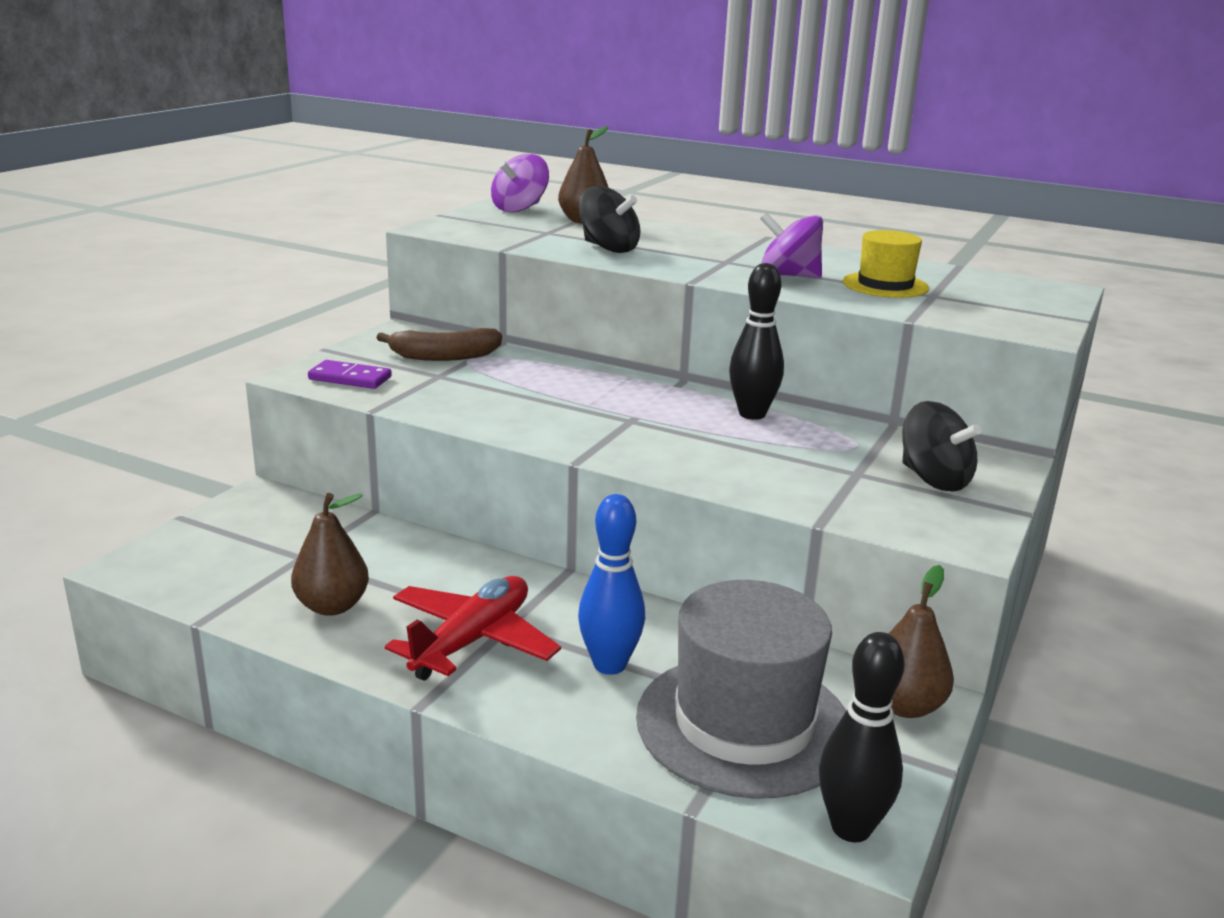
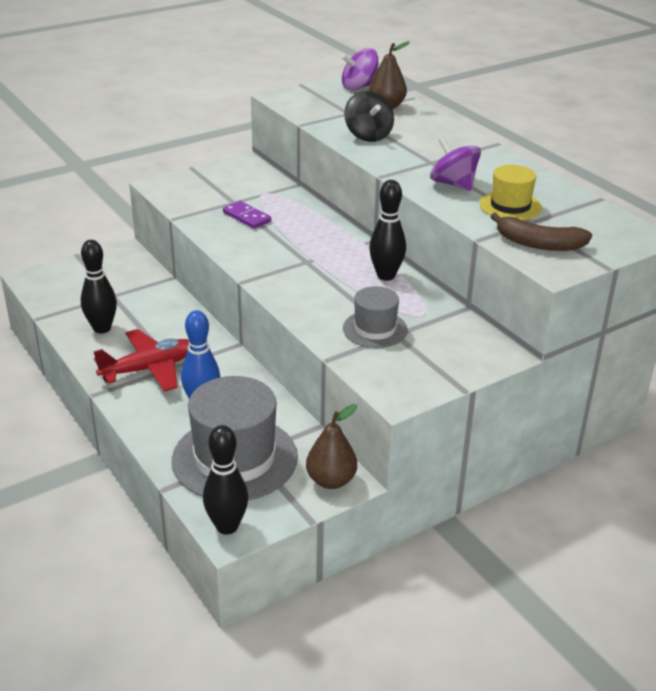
camera: 30 degrees right, 10 degrees up
brown pear [291,493,369,616] -> black bowling pin [81,240,117,334]
purple domino [308,360,392,389] -> purple domino moved to [223,201,271,229]
brown banana [376,328,502,361] -> brown banana moved to [490,213,592,251]
black spinning top [902,401,981,492] -> none
none -> grey hat [343,286,408,348]

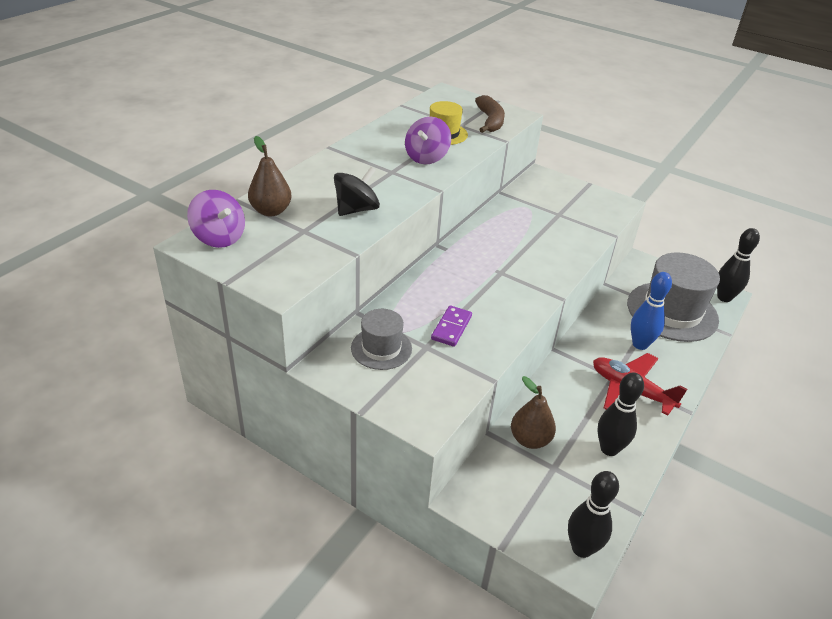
camera: 115 degrees left, 5 degrees up
brown pear [306,404,357,489] -> brown pear moved to [511,376,556,449]
grey hat [343,286,408,348] -> grey hat moved to [351,309,412,370]
black bowling pin [369,180,406,281] -> black bowling pin moved to [568,471,619,558]

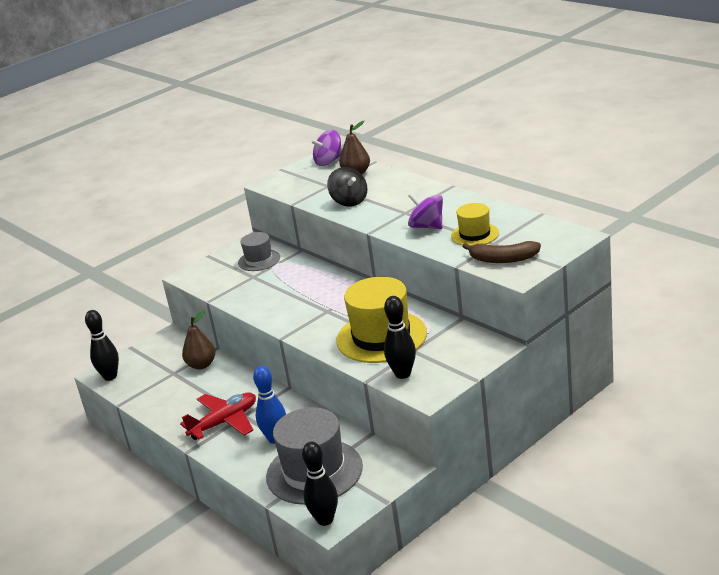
camera: 110 degrees right, 10 degrees down
purple domino [431,305,472,347] -> none
black bowling pin [598,372,644,456] -> black bowling pin moved to [384,296,416,379]
none -> yellow hat [336,277,427,363]

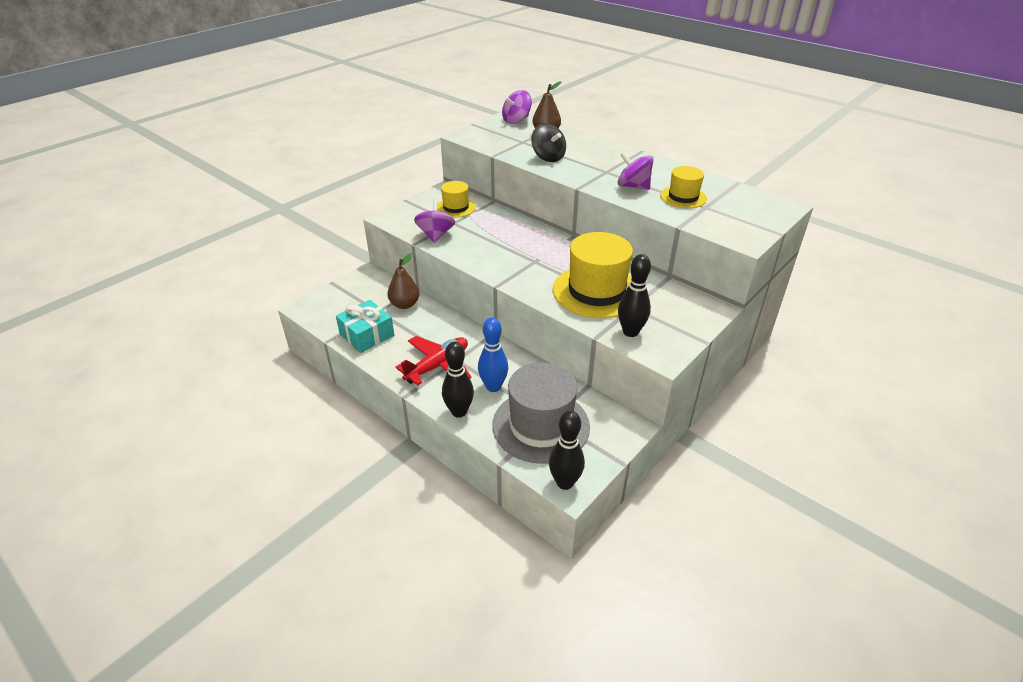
camera: 10 degrees left, 10 degrees up
black bowling pin [85,310,119,381] -> black bowling pin moved to [442,342,474,418]
grey hat [238,232,280,271] -> yellow hat [437,181,476,218]
brown banana [462,241,541,263] -> none
none -> turquoise gift [336,300,394,353]
none -> purple spinning top [414,200,455,243]

